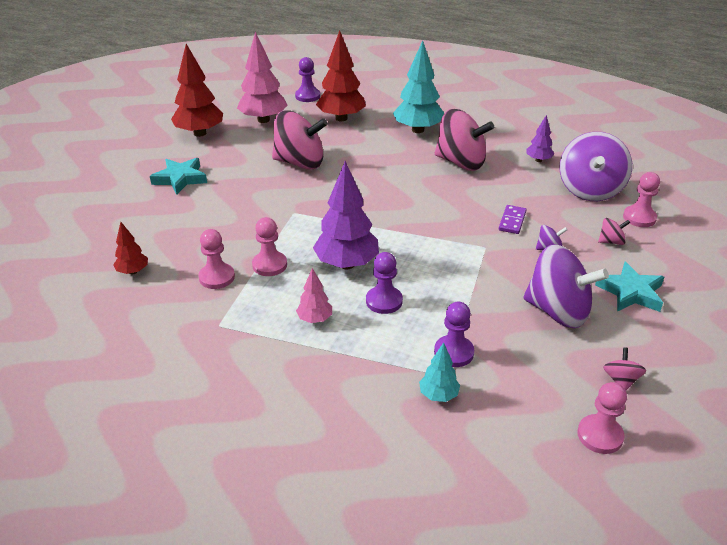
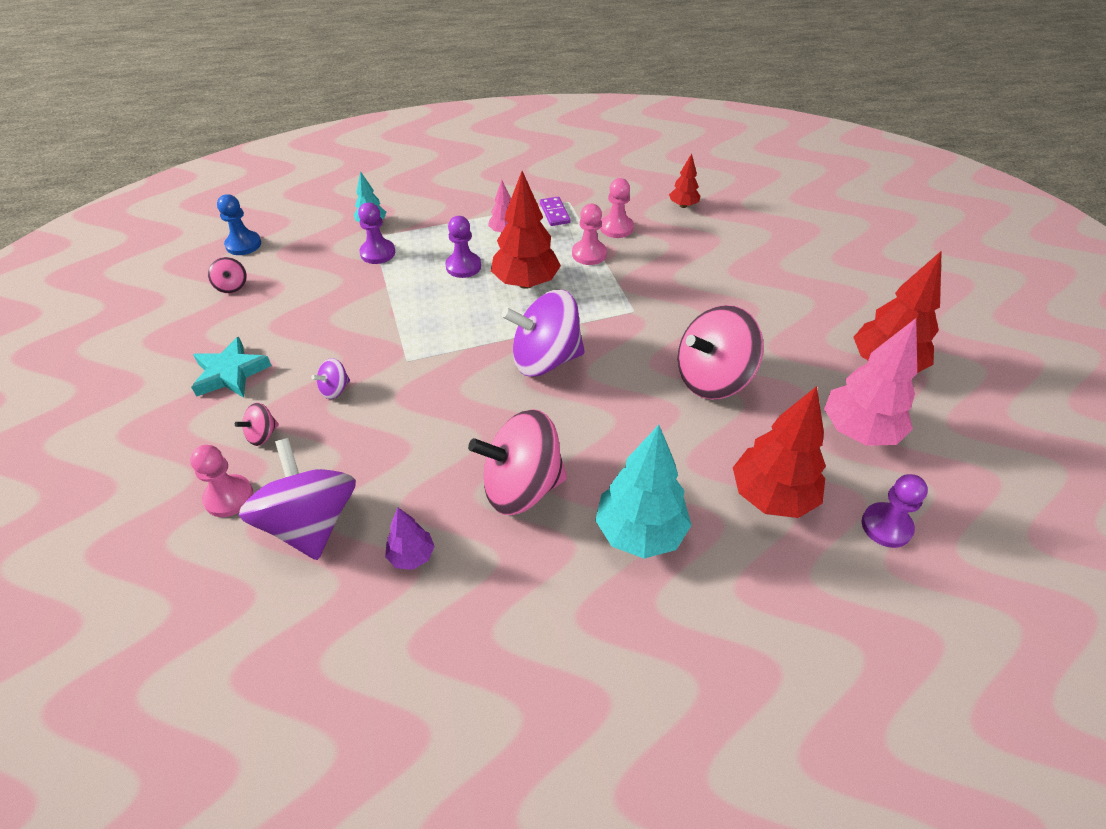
camera: 145 degrees right, 10 degrees up
turquoise star [150,158,207,195] -> none
purple tree [313,161,379,269] -> red tree [491,171,561,289]
purple domino [499,205,526,234] -> purple domino moved to [540,197,571,226]
purple spinning top [523,244,609,328] -> purple spinning top moved to [502,290,585,377]
pink pawn [577,382,627,454] -> blue pawn [217,194,261,255]

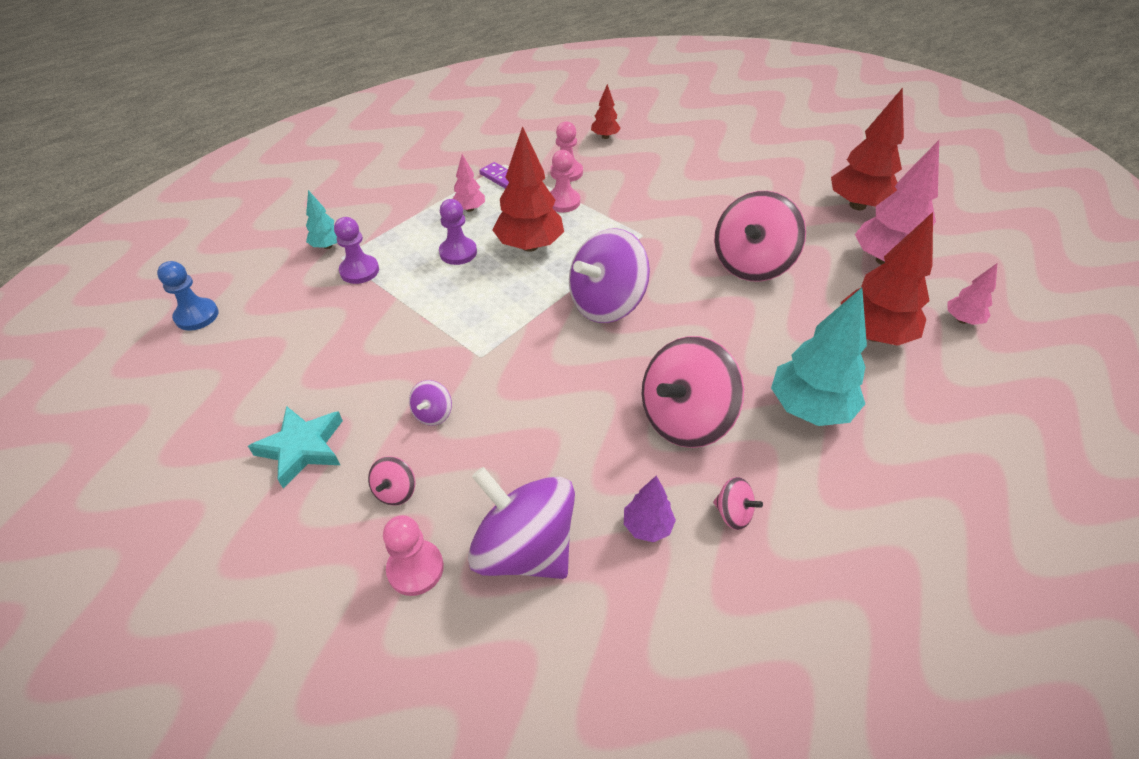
camera: 30 degrees left, 0 degrees up
pink spinning top [208,257,247,293] -> pink spinning top moved to [713,477,763,530]
purple pawn [862,474,928,548] -> pink tree [947,263,997,325]

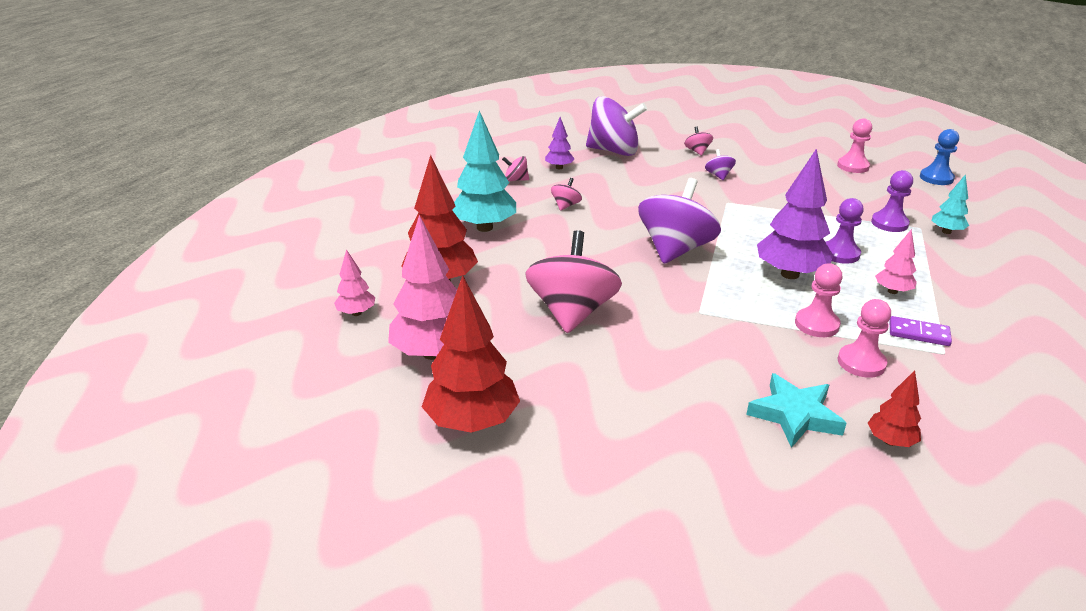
camera: 155 degrees right, 15 degrees down
turquoise star [248,406,343,489] -> turquoise star moved to [746,373,847,448]
pink pawn [383,515,444,596] -> pink pawn moved to [837,118,872,173]
red tree [492,126,564,252] -> purple tree [757,148,834,279]
pink spinning top [642,336,744,448] -> pink spinning top [551,178,582,211], size x0.43

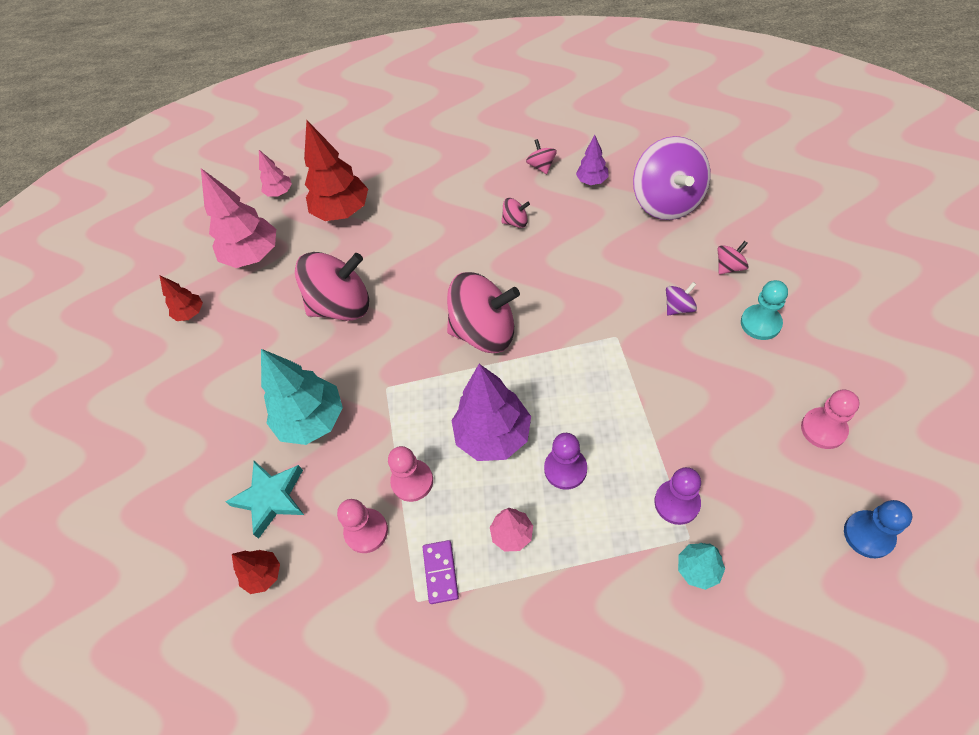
camera: 70 degrees right, 25 degrees up
red tree [422,275,520,433] -> red tree [159,275,203,321], size x0.51
turquoise tree [452,111,516,232] -> turquoise tree moved to [261,349,343,445]
purple spinning top [638,178,721,264] -> pink spinning top [447,272,520,353]
none -> turquoise pawn [741,280,788,340]

